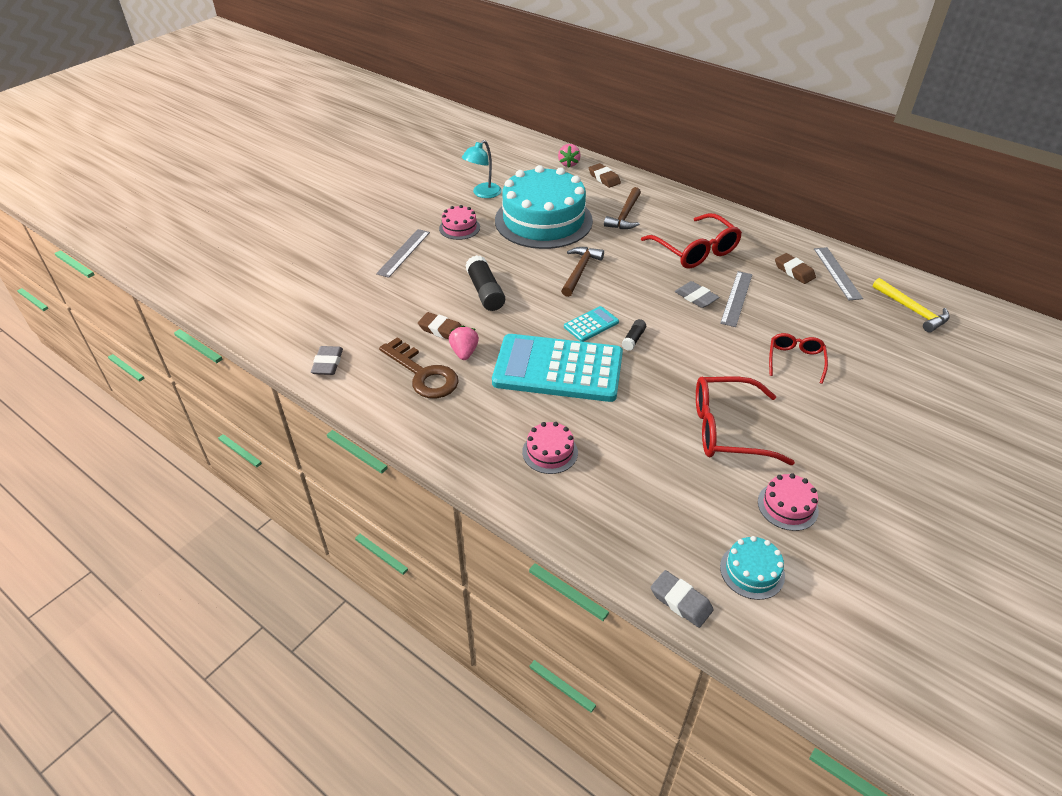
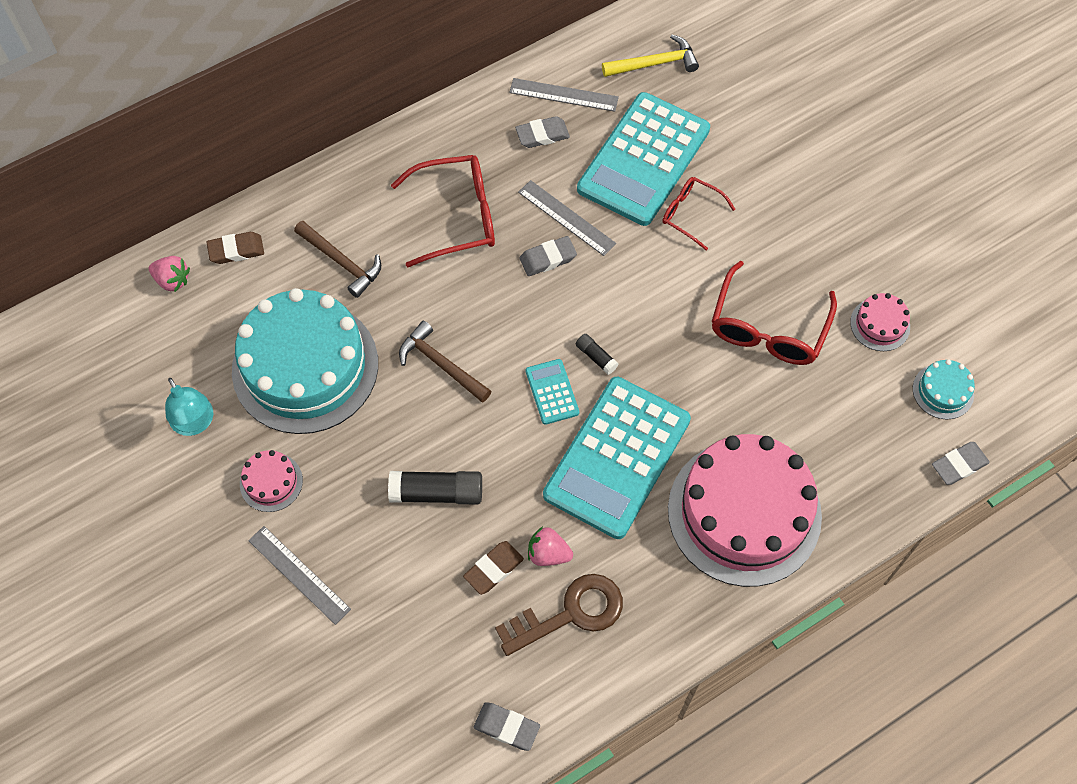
camera: 70 degrees left, 20 degrees up
pink cake [522,422,578,474] -> pink cake [668,434,822,587], size x2.42
brown eraser [775,253,816,284] -> grey eraser [515,116,570,148]
none -> turquoise calculator [577,92,710,226]

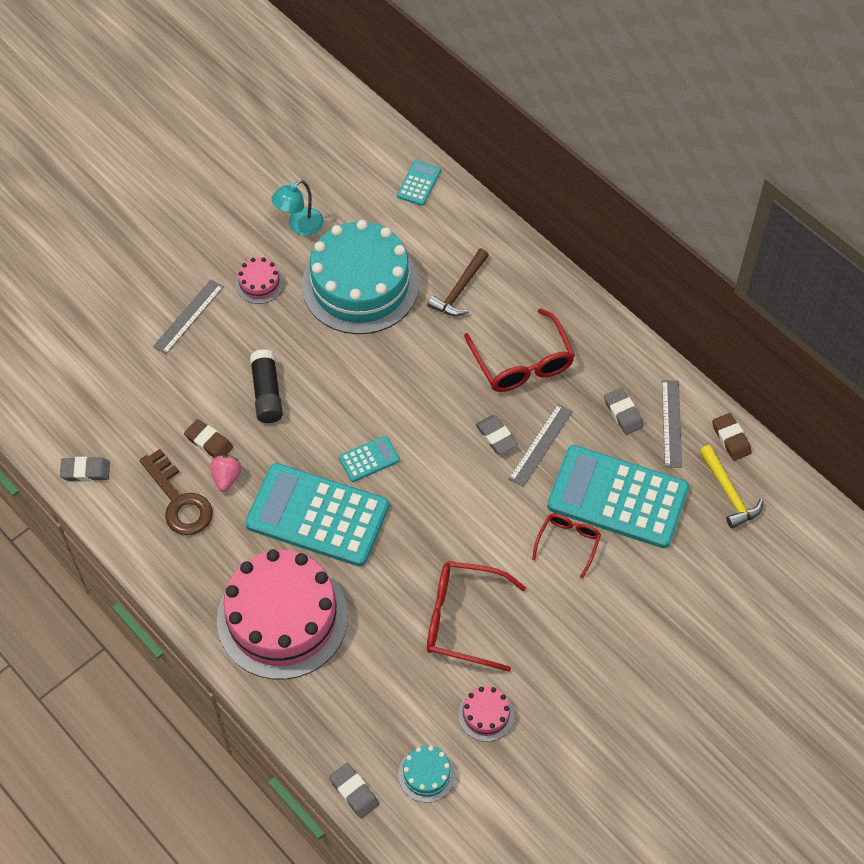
camera: 80 degrees right, 5 degrees down
pink strawberry [149,256,190,292] -> turquoise calculator [397,160,441,206]
brown eraser [206,232,264,264] -> brown eraser moved to [712,413,752,461]
brown hammer [399,321,491,403] -> none
grey eraser [474,702,540,751] -> grey eraser turned 75 degrees clockwise [60,457,110,481]
black glue stick [576,334,619,375] -> none

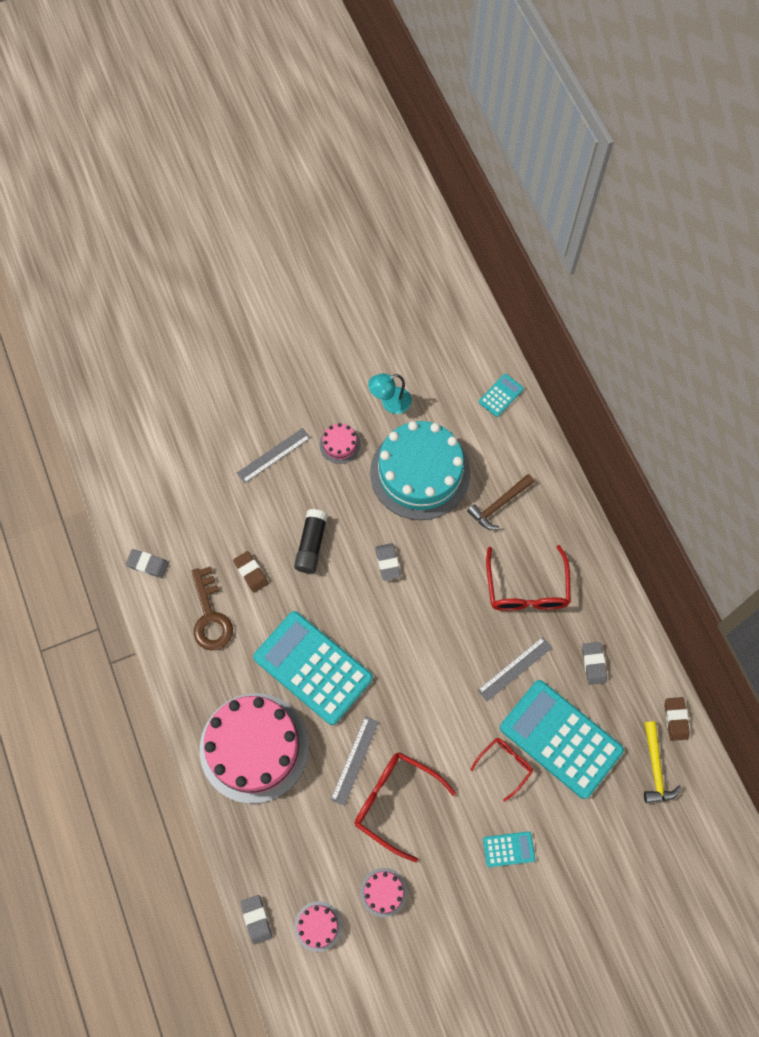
camera: 20 degrees right, 10 degrees up
pink strawberry [210,455,242,492] -> none
turquoise calculator [339,436,400,482] -> turquoise calculator moved to [483,831,535,867]
turquoise cake [398,746,455,803] -> pink cake [294,901,342,952]
grey eraser [475,415,518,455] -> grey eraser moved to [375,543,401,581]
grey ruler [662,380,682,468] -> grey ruler moved to [331,716,379,806]

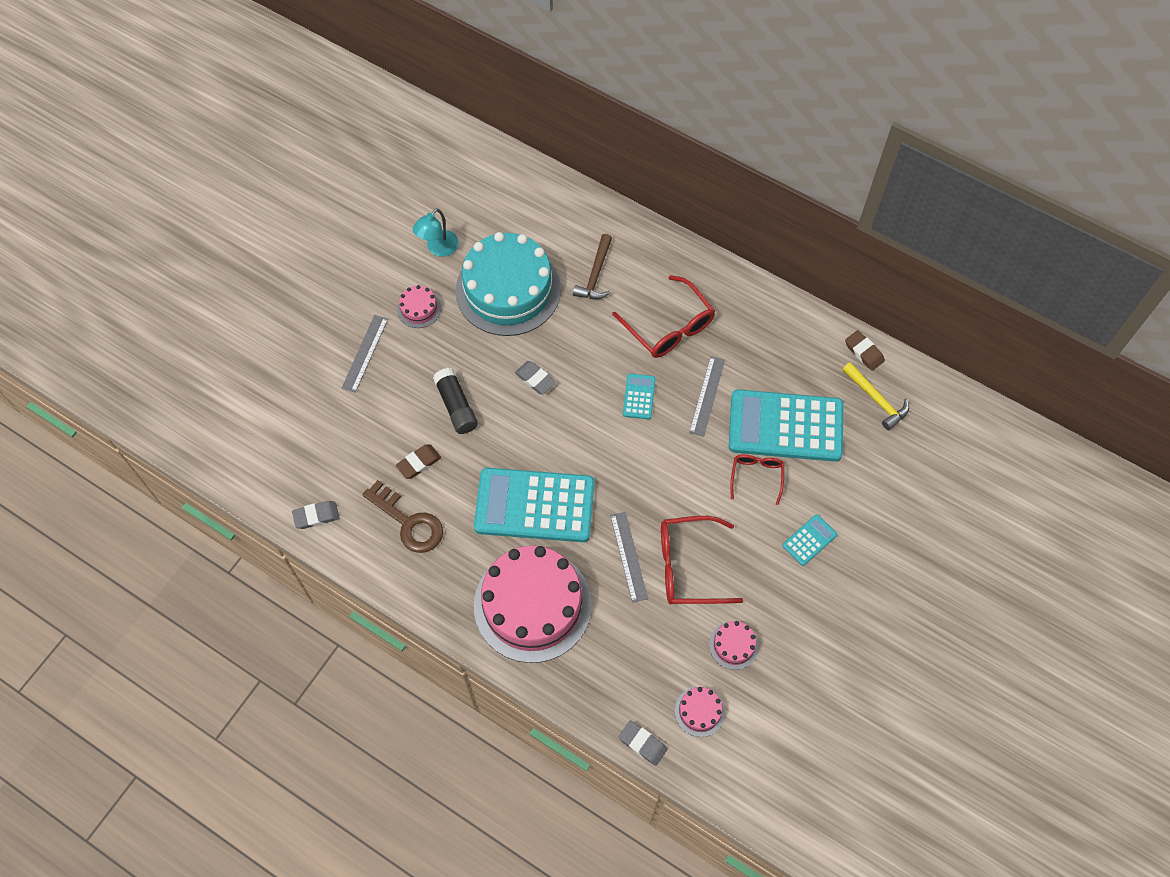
camera: 35 degrees left, 5 degrees down
brown eraser [233,551,268,593] -> brown eraser turned 60 degrees counterclockwise [396,444,441,479]
turquoise calculator [479,374,524,417] -> turquoise calculator moved to [623,374,656,419]
grey eraser [582,642,607,685] -> none

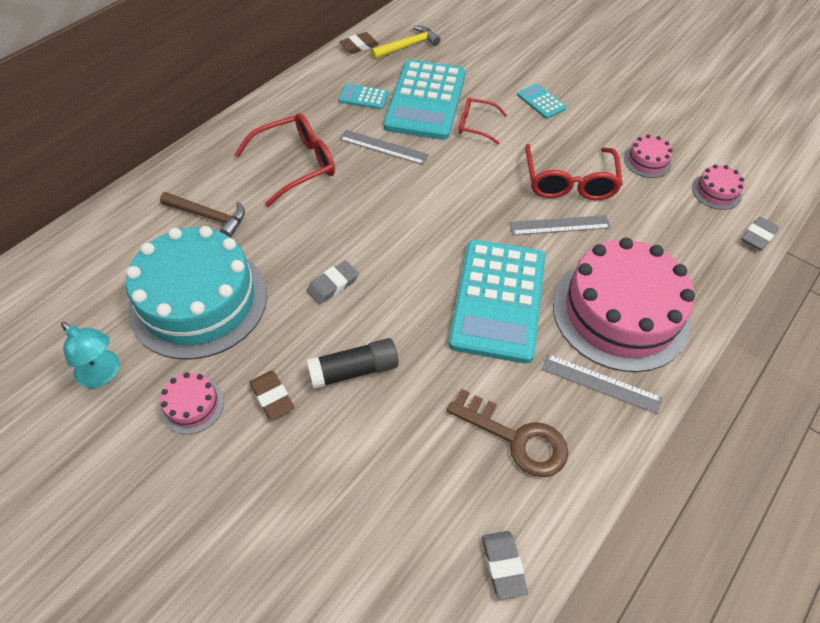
camera: 85 degrees left, 10 degrees down
grey ruler [342,315,388,393] -> grey ruler moved to [542,354,662,414]
brown key [362,480,443,553] -> brown key turned 75 degrees clockwise [447,389,568,477]
brown eraser [396,444,441,479] -> brown eraser moved to [249,371,295,420]
turquoise calculator [623,374,656,419] -> turquoise calculator moved to [338,84,389,110]

